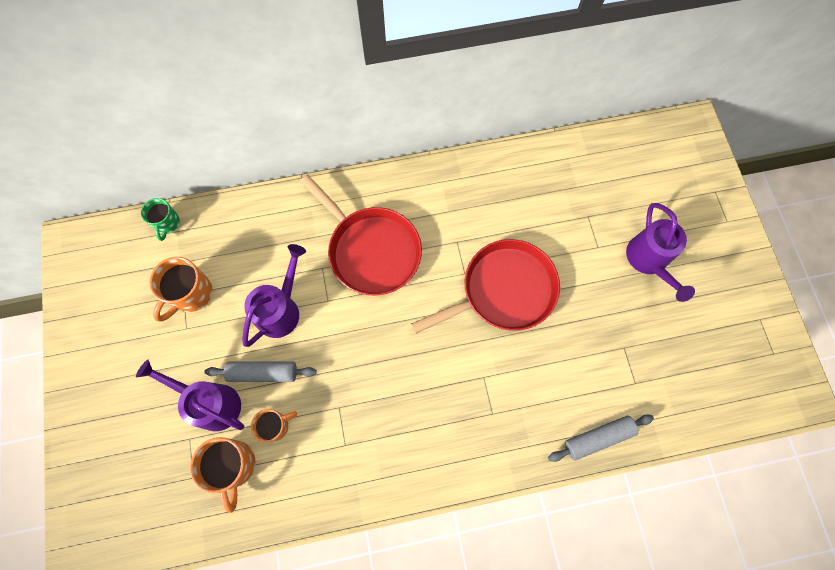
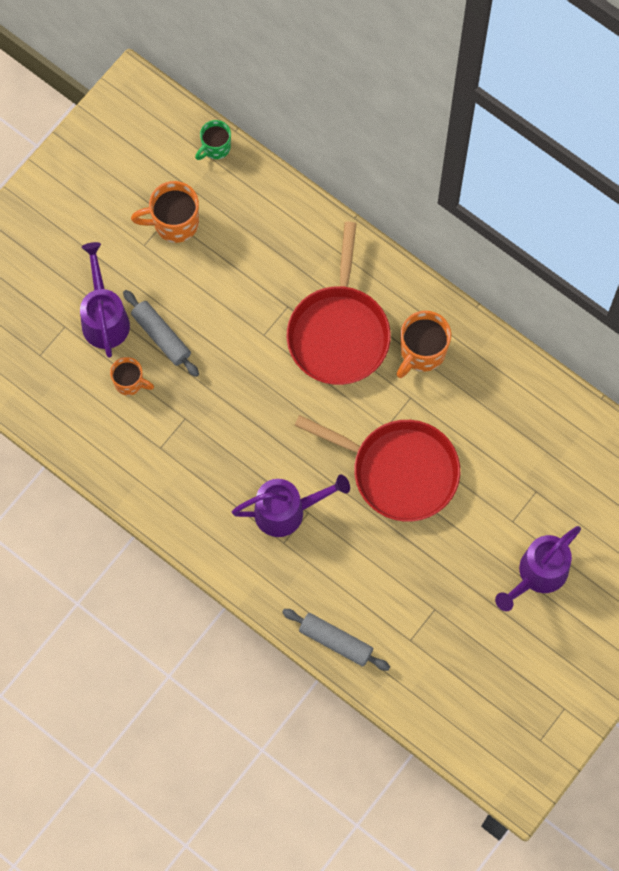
camera: 50 degrees right, 0 degrees up
orange mug [190,437,255,513] -> orange mug moved to [397,311,451,378]
purple watering can [242,244,306,347] -> purple watering can moved to [232,474,350,537]

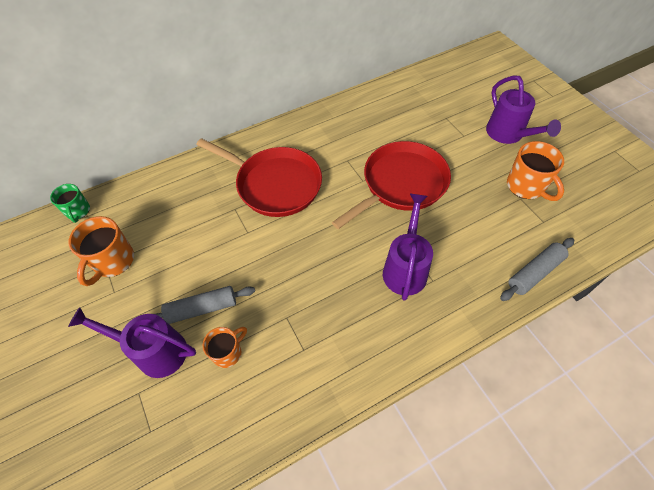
camera: 65 degrees left, 15 degrees down
orange mug [397,311,451,378] -> orange mug moved to [507,141,564,201]

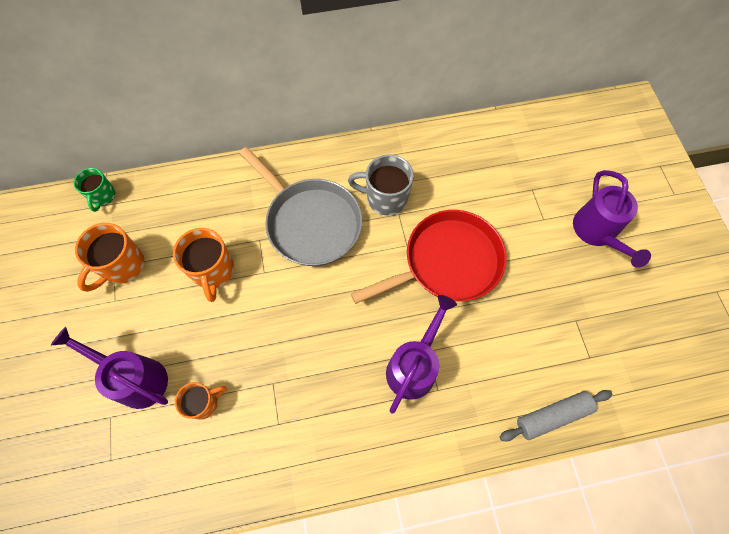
camera: 15 degrees right, 10 degrees up
grey rolling pin [155,286,255,324] -> none
red pan [196,138,322,217] -> grey pan [239,147,362,266]
orange mug [507,141,564,201] -> orange mug moved to [173,228,234,302]
none -> grey mug [348,154,414,216]

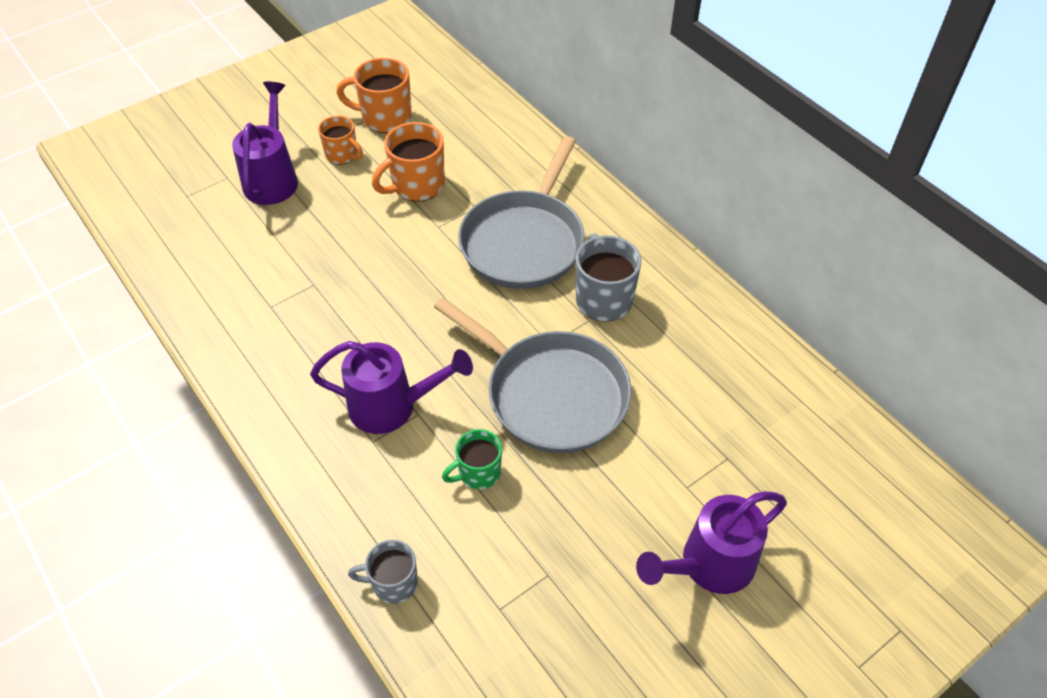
camera: 65 degrees right, 15 degrees down
green mug [74,168,115,212] -> green mug moved to [442,429,502,489]
orange mug [175,382,227,420] -> orange mug moved to [318,116,363,165]
red pan [351,210,507,304] -> grey pan [434,297,632,453]
grey rolling pin [500,390,612,441] -> grey mug [348,540,418,604]

